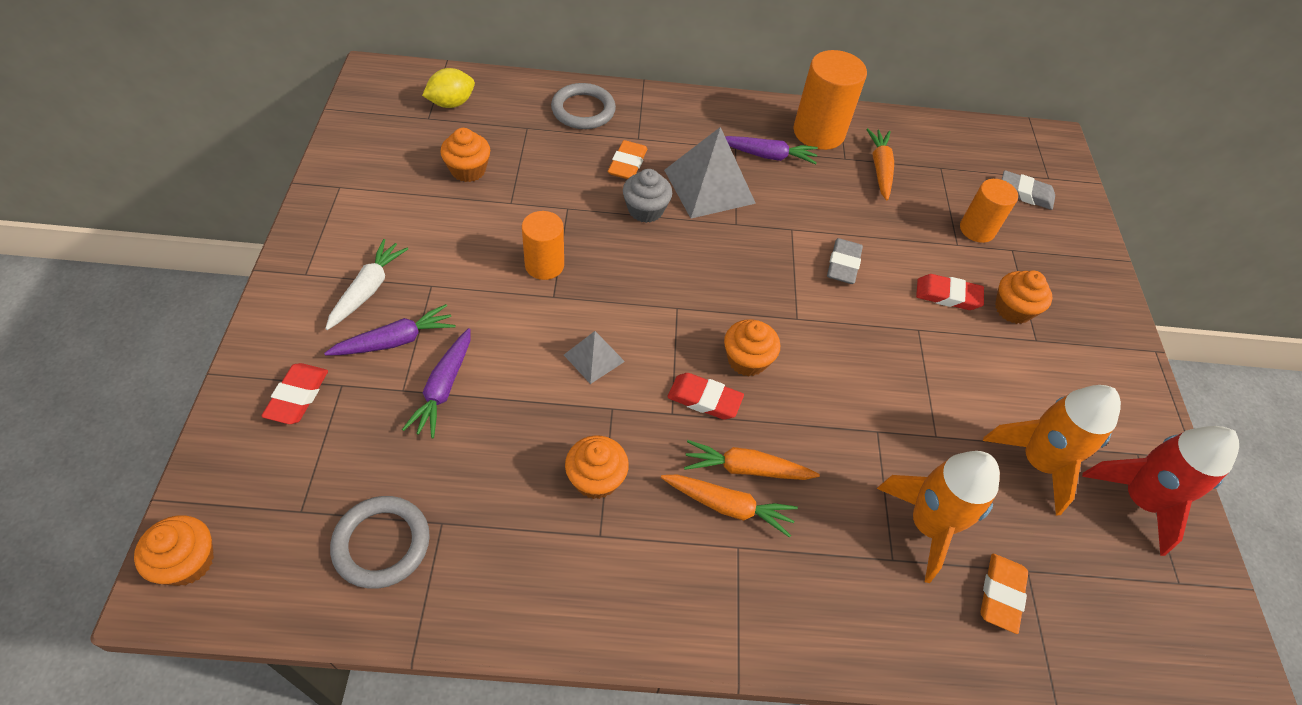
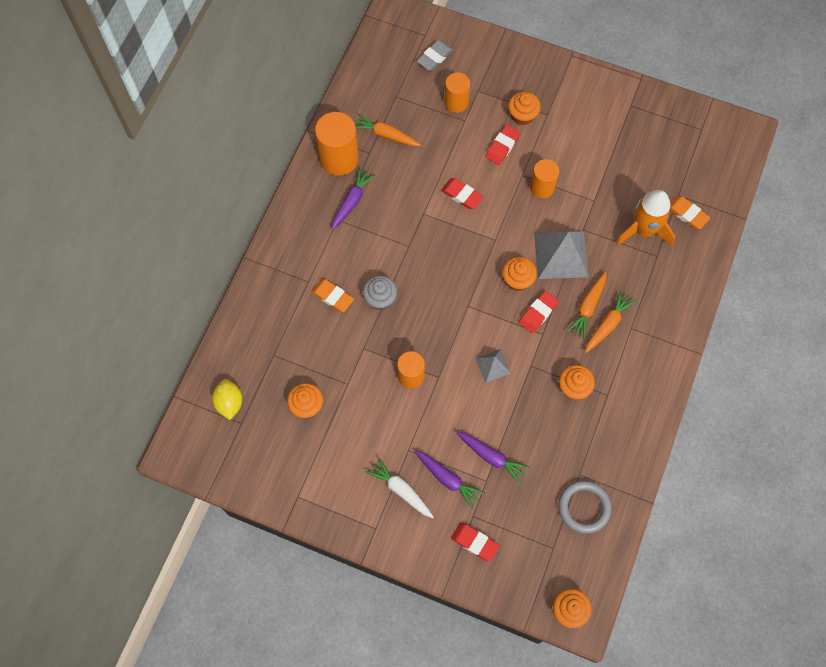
camera: 65 degrees left, 15 degrees up
purple carrot [324,304,456,355] -> purple carrot turned 135 degrees clockwise [415,450,485,509]
grey ring [551,83,616,129] -> none
grey pyramid [664,127,756,218] -> grey pyramid moved to [534,231,589,279]
grey eraser [827,238,863,284] -> red eraser [441,178,484,209]
orange rocket [983,385,1121,515] -> none
red rocket [1082,426,1239,556] -> none
none -> orange cylinder [530,159,559,199]

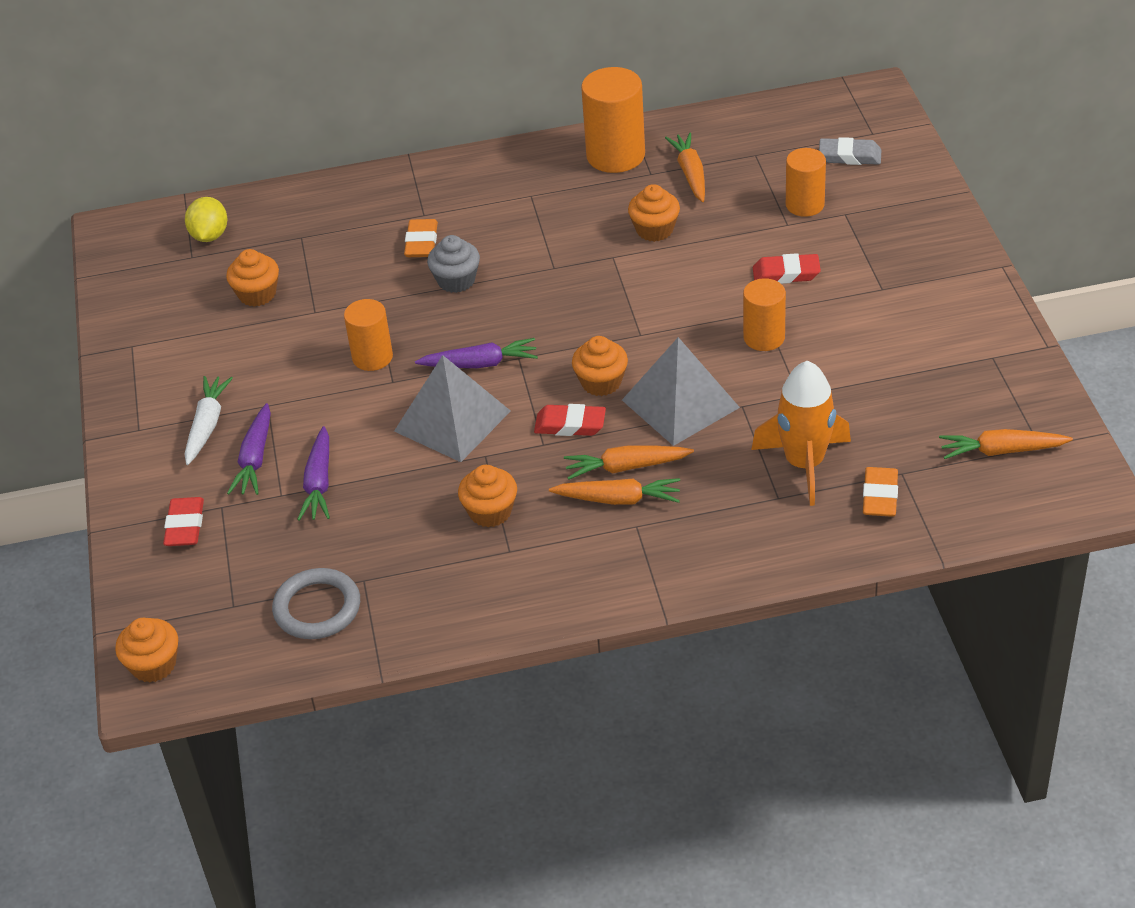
camera: 60 degrees right, 25 degrees down
yellow lemon [212,379,242,420] -> yellow lemon turned 45 degrees counterclockwise [185,197,228,242]
purple carrot [331,167,376,230] -> purple carrot moved to [415,338,538,368]
red eraser [441,178,484,209] -> none
grey pyramid [475,349,511,383] -> grey pyramid [394,355,511,462], size x1.91
orange cupcake [508,92,541,125] -> orange cupcake moved to [628,184,680,242]
none -> orange carrot [939,429,1073,459]

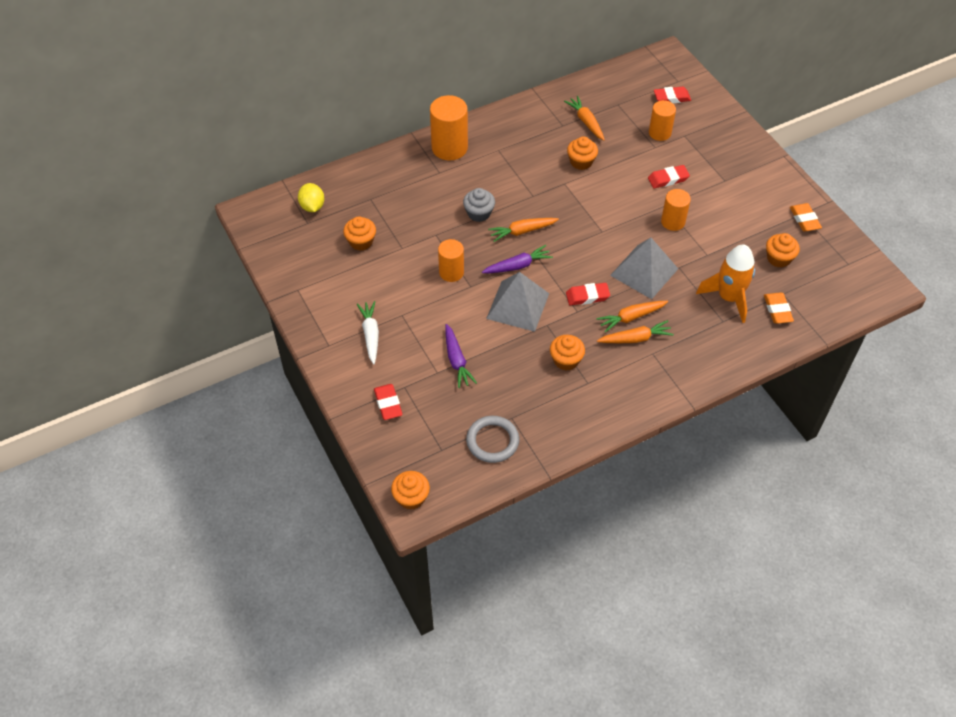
camera: 20 degrees left, 10 degrees up
purple carrot [227,403,271,495] -> none
orange eraser [404,219,438,257] -> orange eraser moved to [790,203,822,232]
orange cupcake [572,336,628,396] -> orange cupcake moved to [766,233,800,268]
orange cylinder [581,67,645,173] -> orange cylinder moved to [430,95,468,160]
grey eraser [819,137,881,165] -> red eraser [654,87,691,103]
orange carrot [939,429,1073,459] -> orange carrot moved to [488,218,559,242]

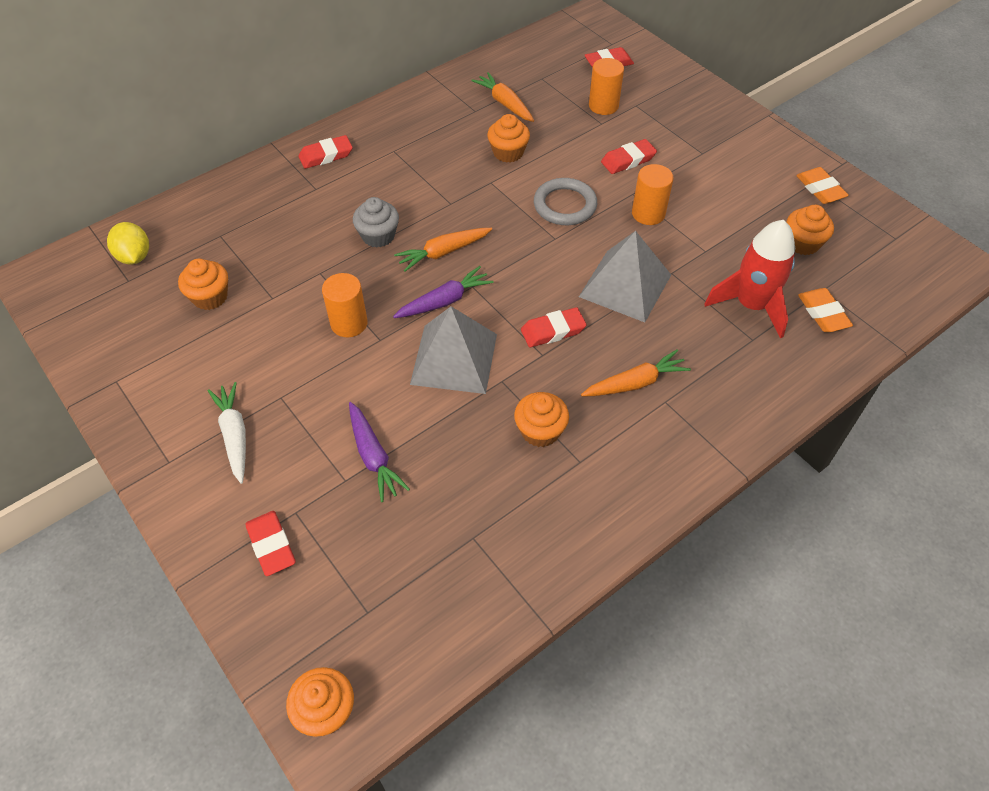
camera: 10 degrees left, 0 degrees up
orange cylinder [430,95,468,160] -> red eraser [298,135,353,169]
grey ring [466,416,519,463] -> grey ring moved to [534,178,597,225]
orange carrot [597,301,668,332] -> none
orange rocket [696,245,755,323] -> red rocket [704,220,795,338]

